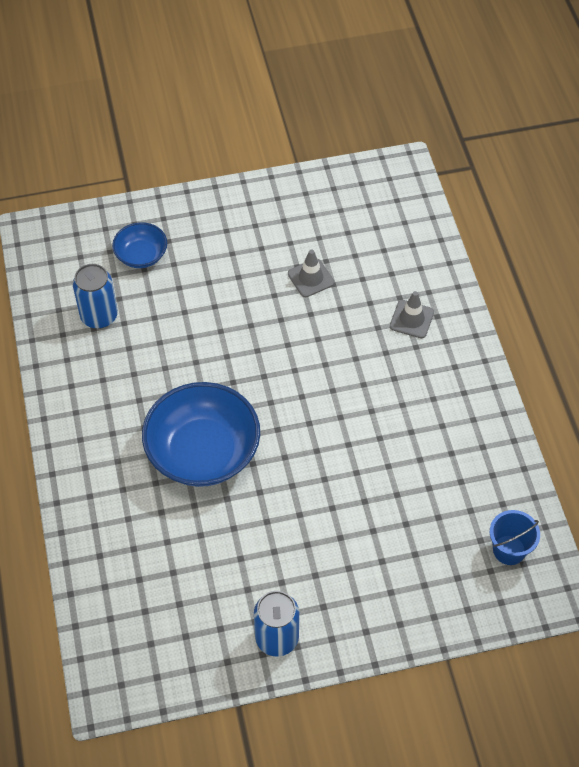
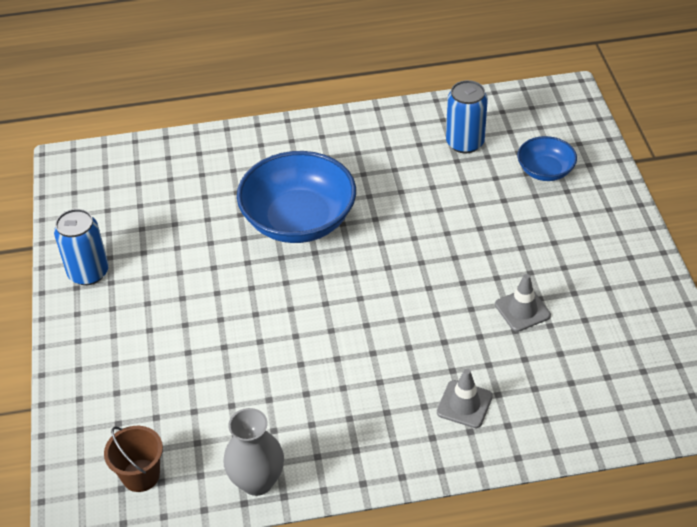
camera: 95 degrees right, 10 degrees down
blue bucket [490,510,540,565] -> brown bucket [104,426,163,492]
none -> grey vase [223,408,284,496]

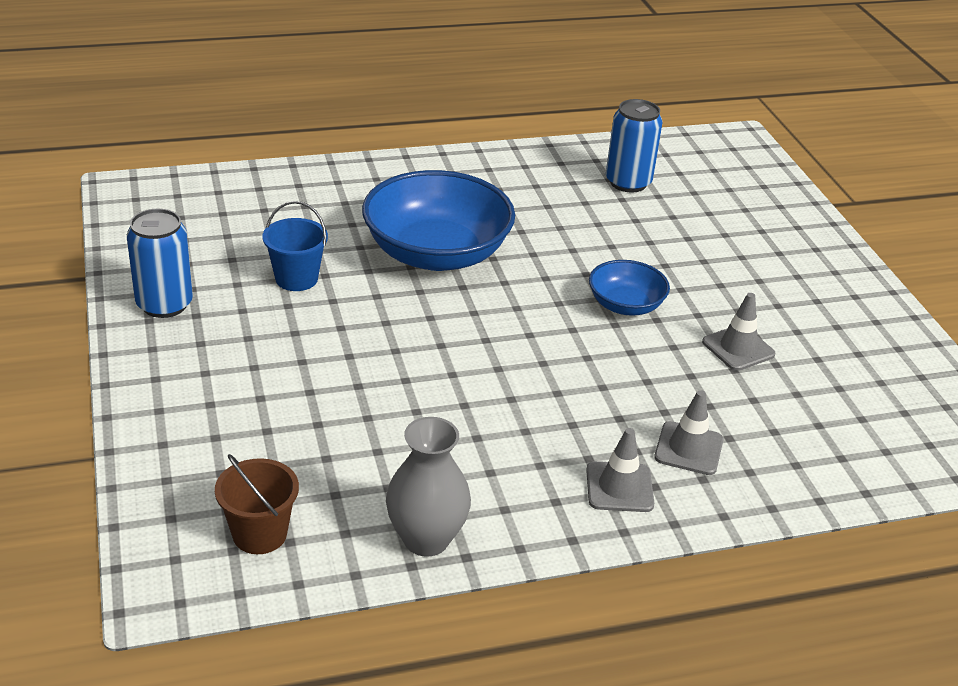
camera: 10 degrees left, 10 degrees down
blue bowl [518,136,577,181] -> blue bowl moved to [589,260,670,316]
none -> blue bucket [262,201,328,291]
none -> grey traffic cone [586,428,654,512]

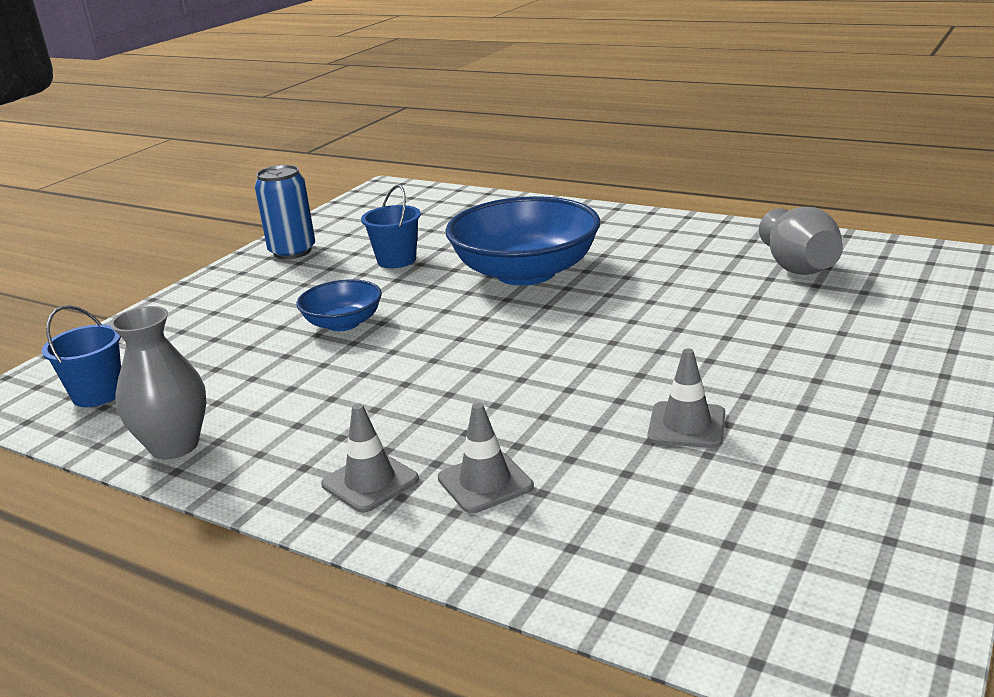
camera: 50 degrees right, 10 degrees down
brown bucket [215,454,299,554] -> blue bucket [42,305,121,407]
blue bowl [589,260,670,316] -> blue bowl moved to [297,279,382,331]
blue can [606,99,663,192] -> grey vase [759,207,843,275]

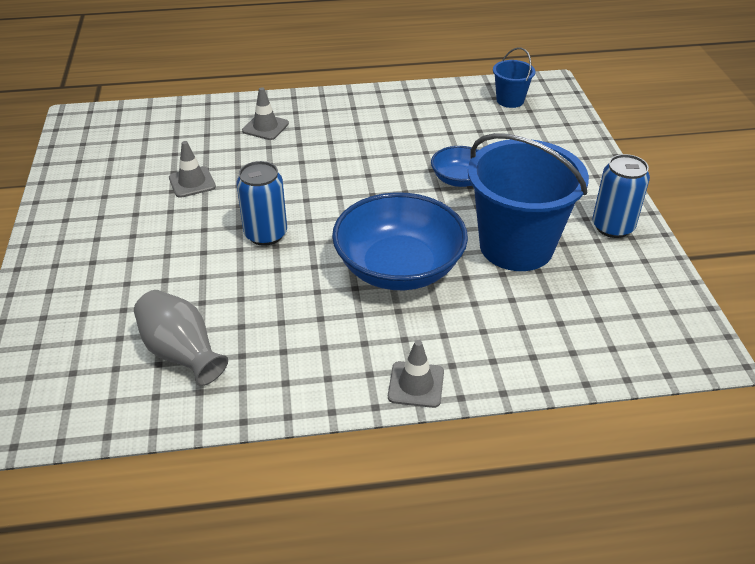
camera: 140 degrees right, 15 degrees up
grey vase [110,306,206,460] -> none
grey traffic cone [321,403,419,513] -> grey traffic cone moved to [388,340,444,408]
blue bucket [361,185,421,268] -> blue bucket [468,133,589,271], size x2.14
none -> blue can [236,161,287,246]

